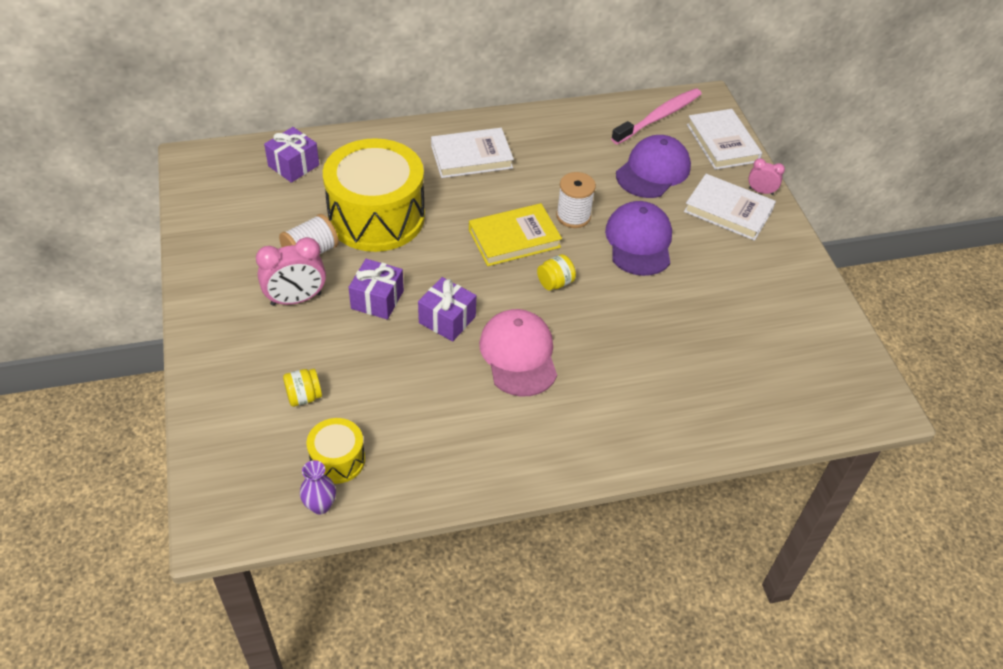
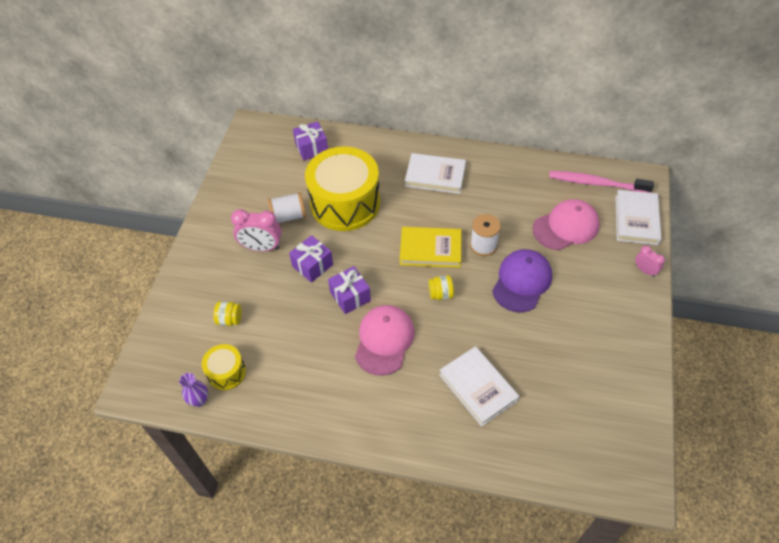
camera: 30 degrees right, 5 degrees up
pink toothbrush [611,88,702,145] -> pink toothbrush turned 150 degrees counterclockwise [549,171,654,193]
purple cap [616,135,691,198] -> pink cap [532,199,600,250]
white book [684,174,776,241] -> white book moved to [439,346,519,427]

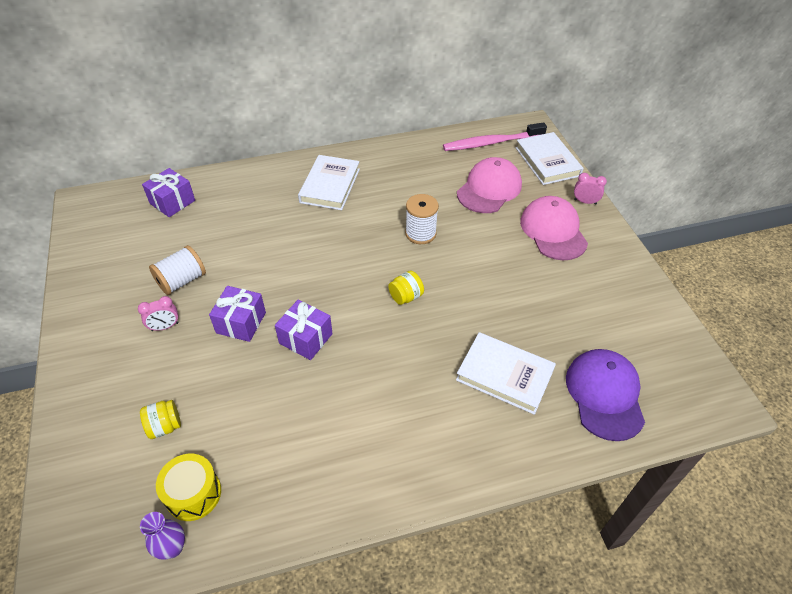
camera: 30 degrees left, 5 degrees down
pink clock [231,209,282,252] -> pink clock [138,296,178,331], size x0.56
yellow drum [305,147,380,231] -> none
pink cap [355,305,415,376] -> pink cap moved to [520,196,588,260]
yellow book [400,227,462,268] -> none
white book [405,153,466,194] -> white book turned 60 degrees counterclockwise [298,155,360,210]
purple cap [492,249,552,312] -> purple cap moved to [566,349,645,441]

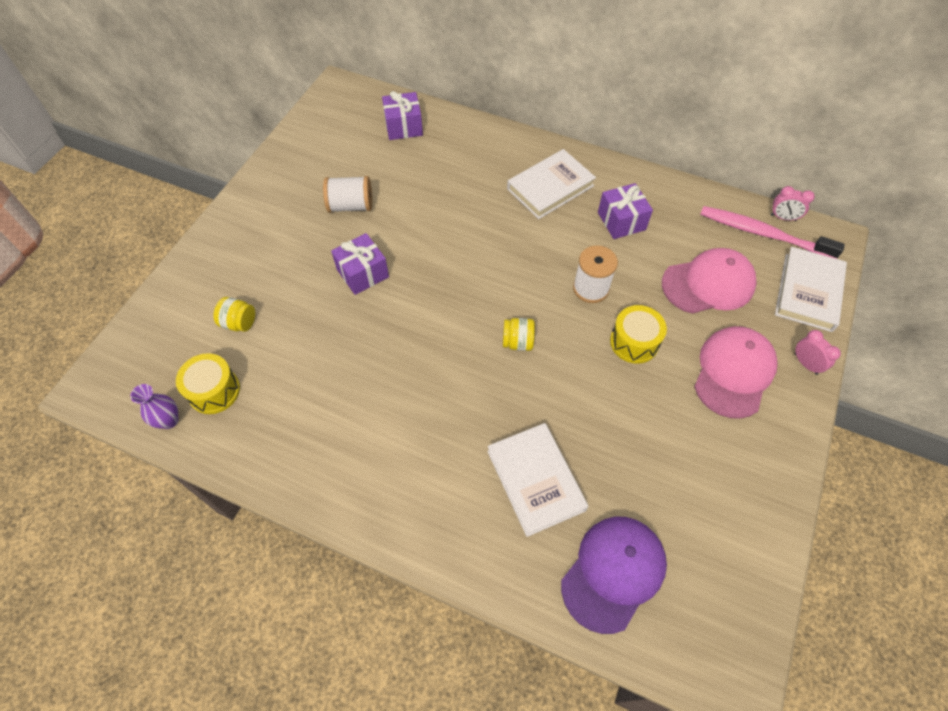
camera: 40 degrees right, 10 degrees up
pink clock [138,296,178,331] -> pink clock moved to [771,186,815,221]
purple gift [275,300,333,360] -> purple gift moved to [598,183,653,239]
none -> yellow drum [610,305,667,364]

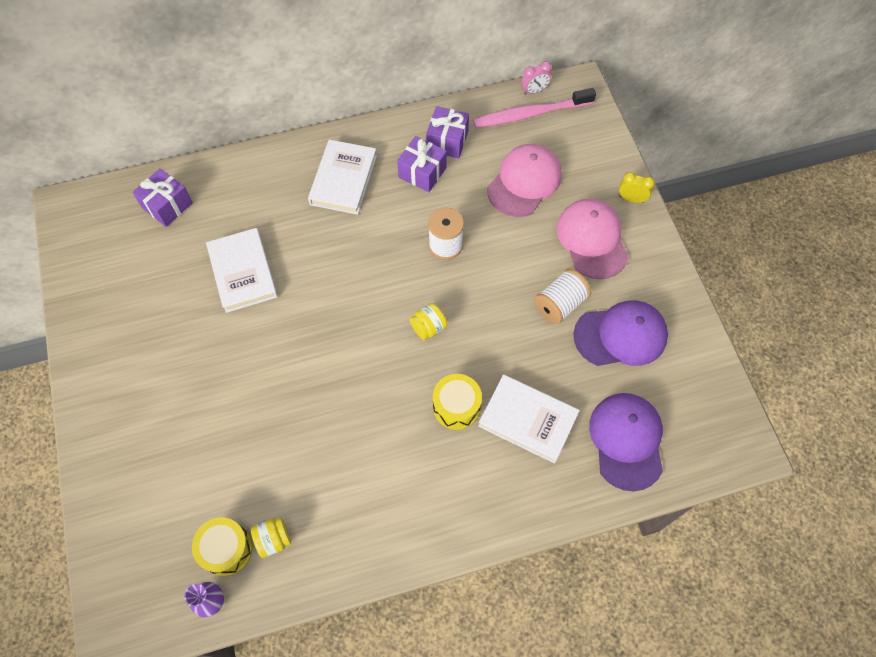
camera: 40 degrees left, 5 degrees up
yellow jar [213,297,255,332] -> yellow jar moved to [251,517,291,558]
white spool [323,176,372,213] -> white spool moved to [534,269,592,324]
purple gift [331,233,389,295] -> purple gift moved to [426,106,469,159]
yellow drum [610,305,667,364] -> yellow drum moved to [433,374,482,430]
white book [775,247,847,332] -> white book moved to [206,228,278,313]
pink clock [795,330,841,375] -> yellow clock [619,172,655,203]
none -> purple cap [573,300,668,366]

